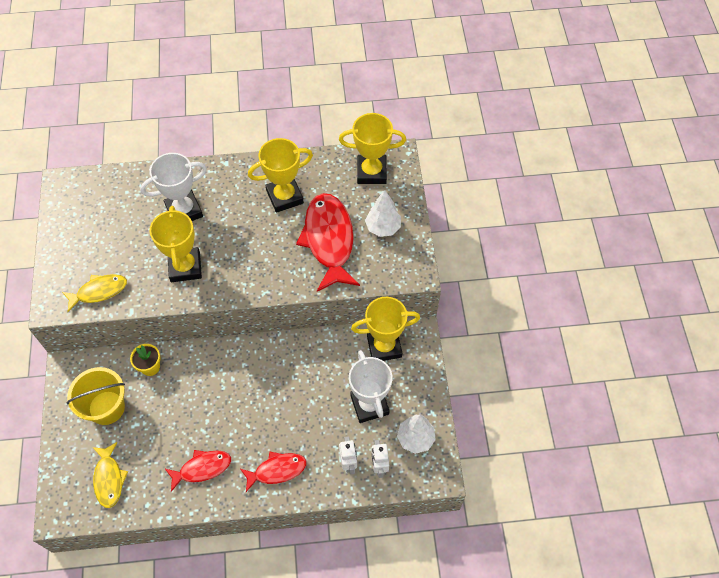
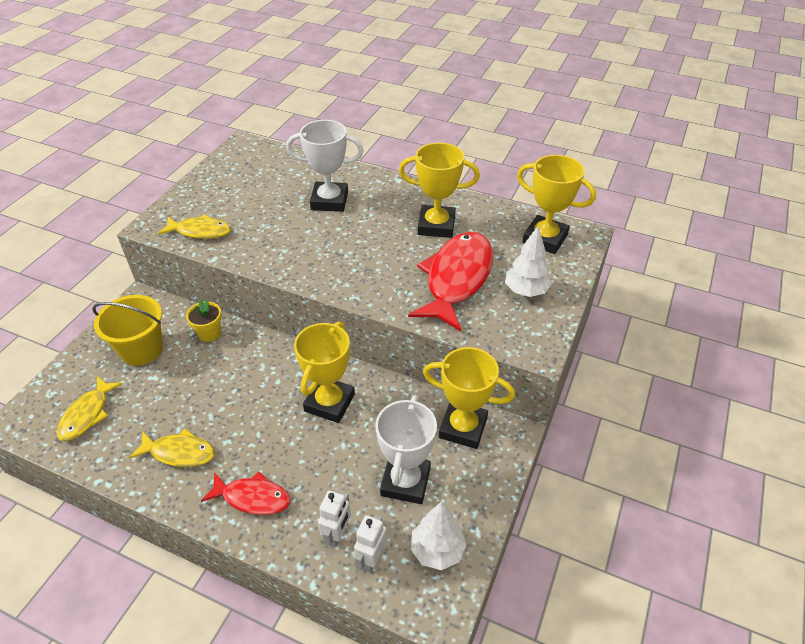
camera: 30 degrees right, 15 degrees down
yellow trophy [149,206,202,282] -> yellow trophy moved to [294,321,355,423]
red fish [164,450,231,492] -> yellow fish [129,429,215,467]

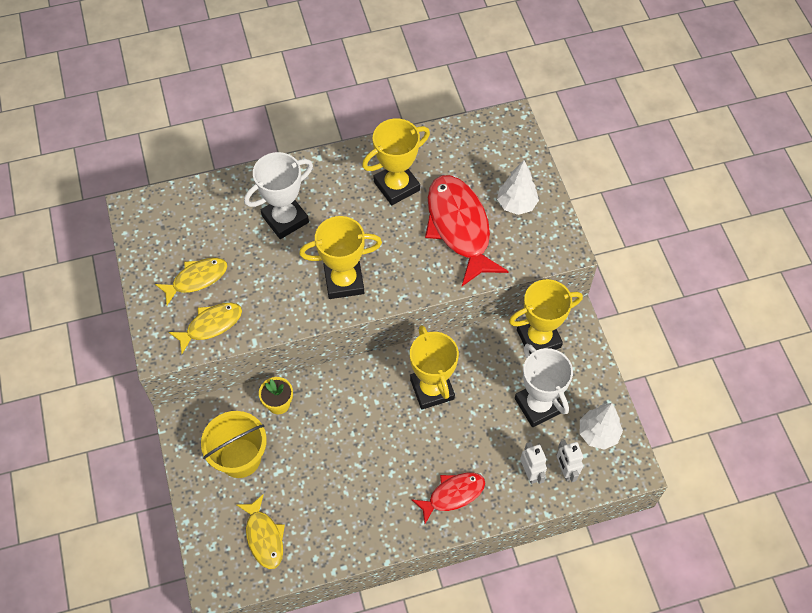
camera: 40 degrees left, 15 degrees up
yellow fish [129,429,215,467] -> yellow fish moved to [155,258,227,305]
yellow trophy [517,155,596,254] -> yellow trophy moved to [299,216,382,299]

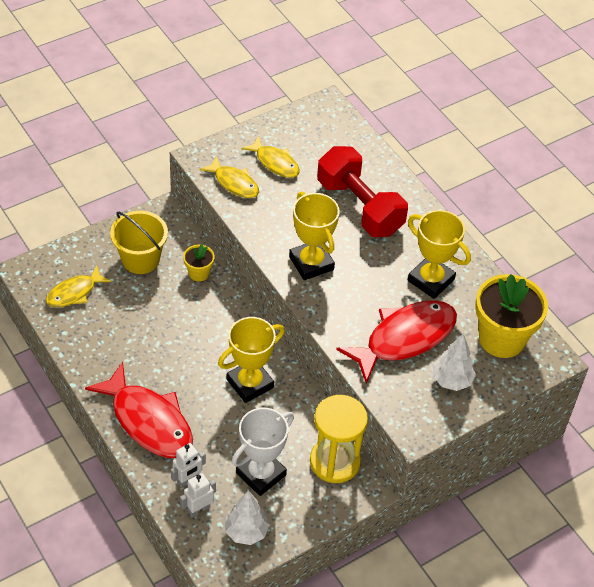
camera: 70 degrees right, 10 degrees down
white trophy [244,152,313,239] -> red dumbbell [317,146,408,237]
red fish [411,473,485,524] -> red fish [85,362,193,458], size x1.79
yellow trophy [509,279,583,354] -> yellow hourglass [310,395,368,483]
none -> yellow flower pot [475,274,548,358]

